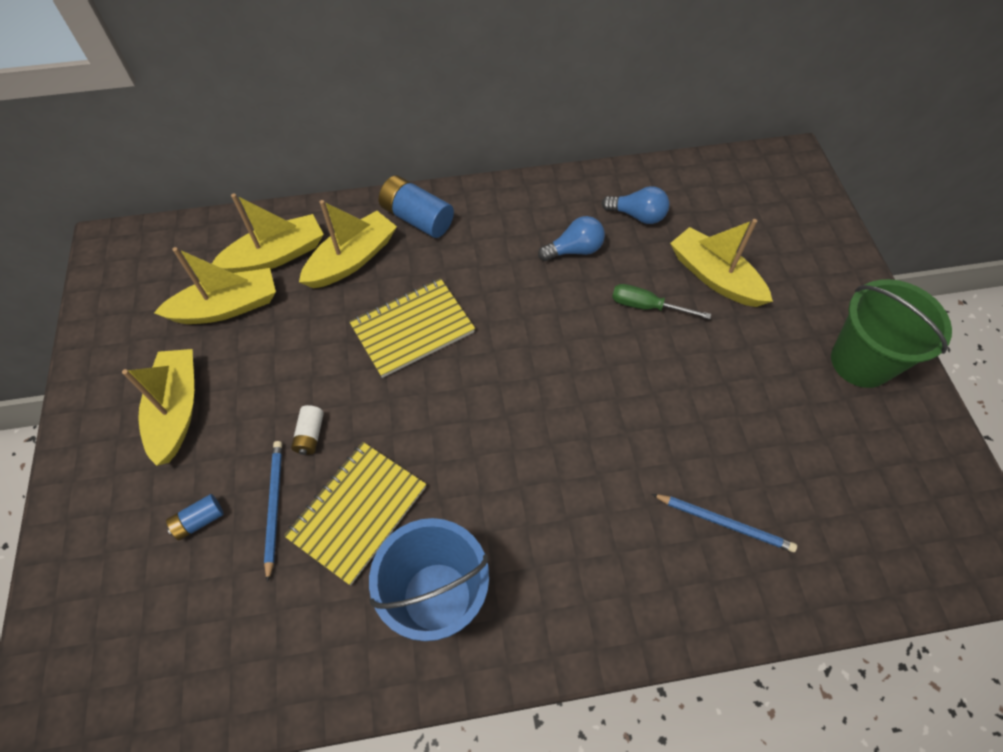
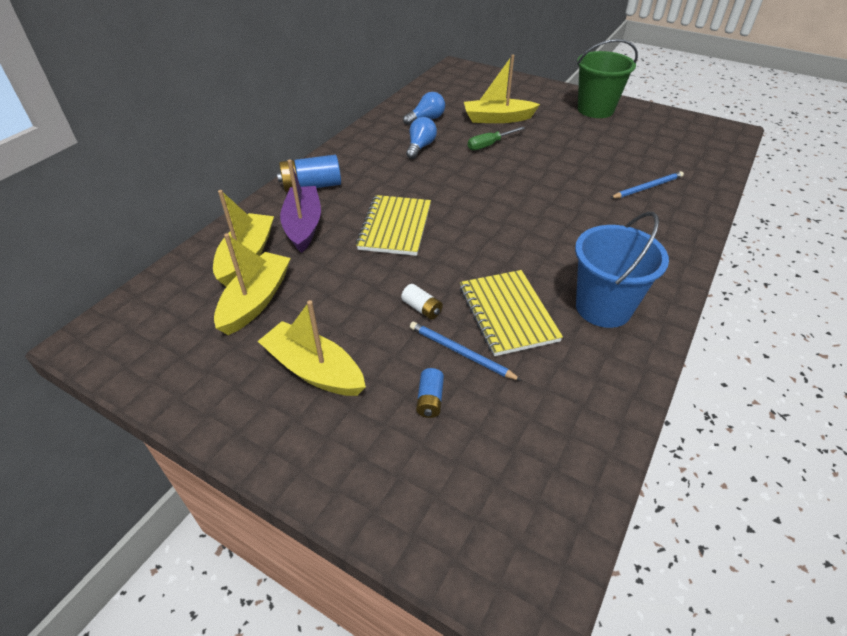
camera: 50 degrees left, 15 degrees down
yellow boat [299,200,397,288] -> purple boat [280,159,321,253]

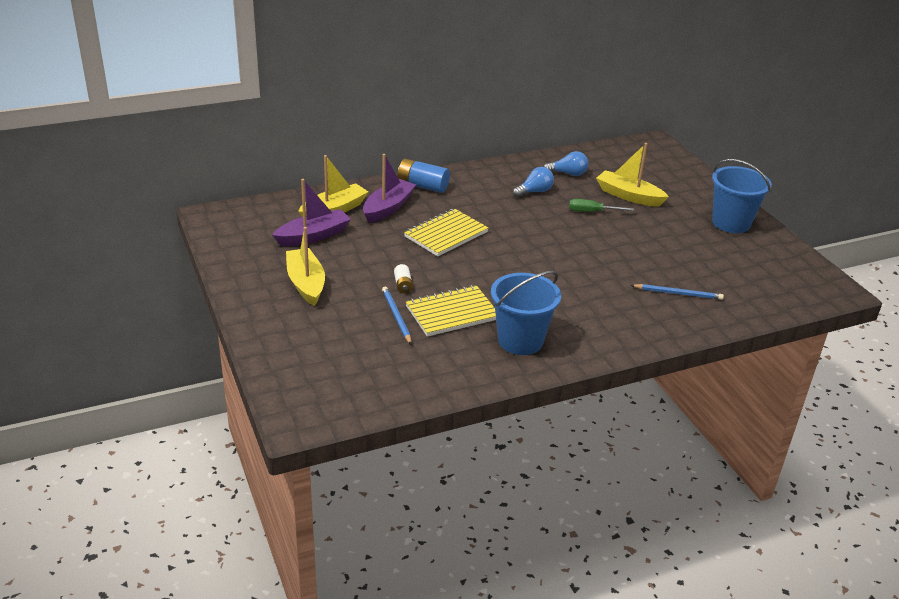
camera: 35 degrees right, 10 degrees down
yellow boat [214,233,291,335] -> purple boat [272,179,351,246]
blue battery [416,368,444,418] -> none
yellow notebook [460,270,563,356] -> yellow notebook turned 45 degrees clockwise [406,285,496,337]
green bucket [577,39,638,118] -> blue bucket [712,159,772,233]

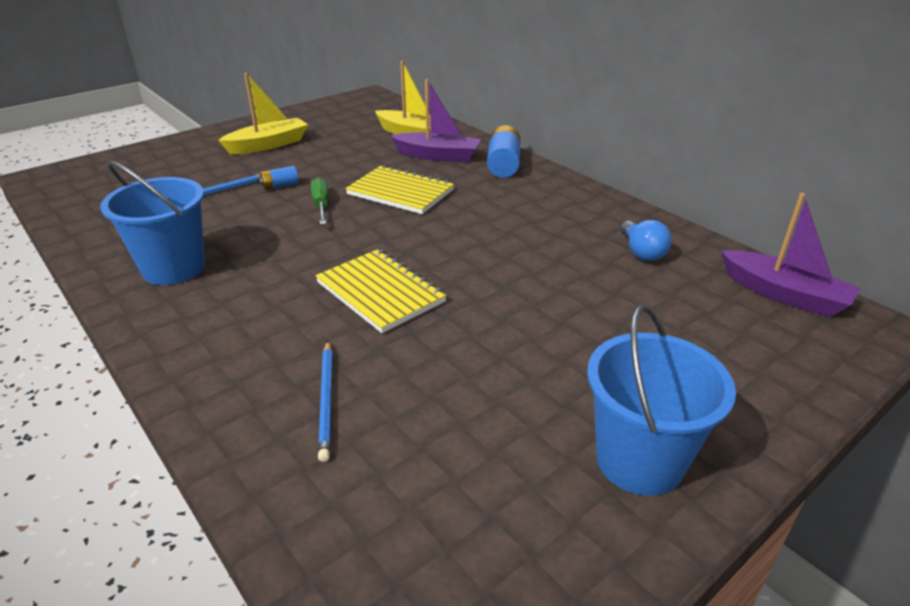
camera: 75 degrees right, 0 degrees up
purple boat [272,179,351,246] -> purple boat moved to [721,193,861,317]
white battery [394,264,413,293] -> blue battery [259,166,299,190]
yellow notebook [406,285,496,337] -> yellow notebook moved to [315,249,447,333]
blue light bulb [513,167,554,198] -> none
green screwdriver [569,199,634,212] -> green screwdriver moved to [311,178,328,225]
yellow boat [596,143,669,207] -> none

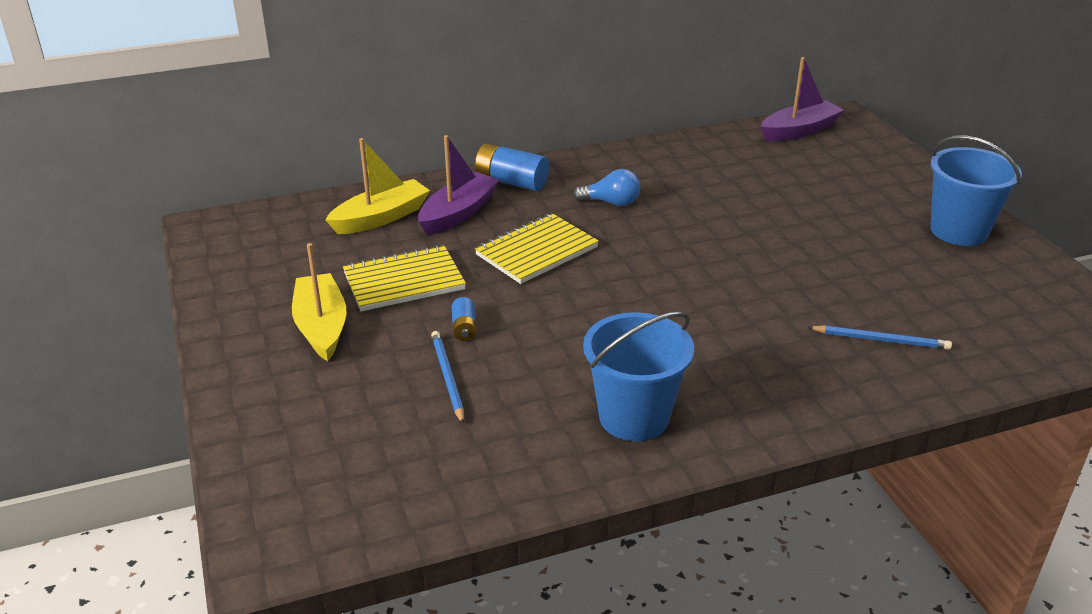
camera: 70 degrees left, 0 degrees up
green screwdriver [311,178,328,225] -> none
yellow notebook [315,249,447,333] -> yellow notebook moved to [343,245,466,311]
blue light bulb [621,220,672,261] -> blue light bulb moved to [573,169,640,206]

